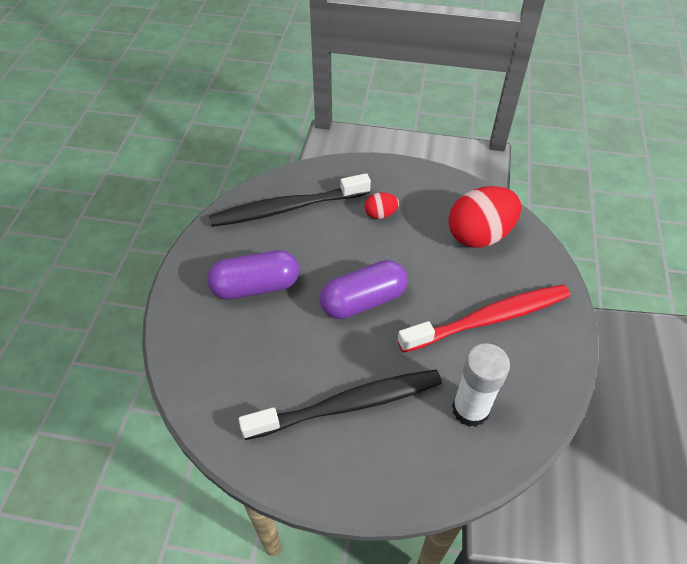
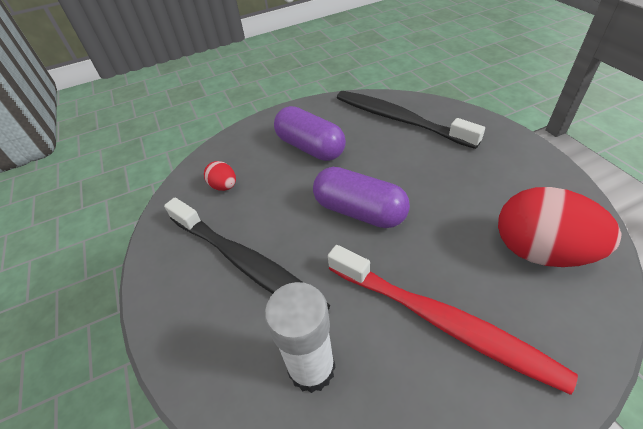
camera: 60 degrees right, 5 degrees down
red egg [364,192,399,219] -> red egg moved to [204,161,236,191]

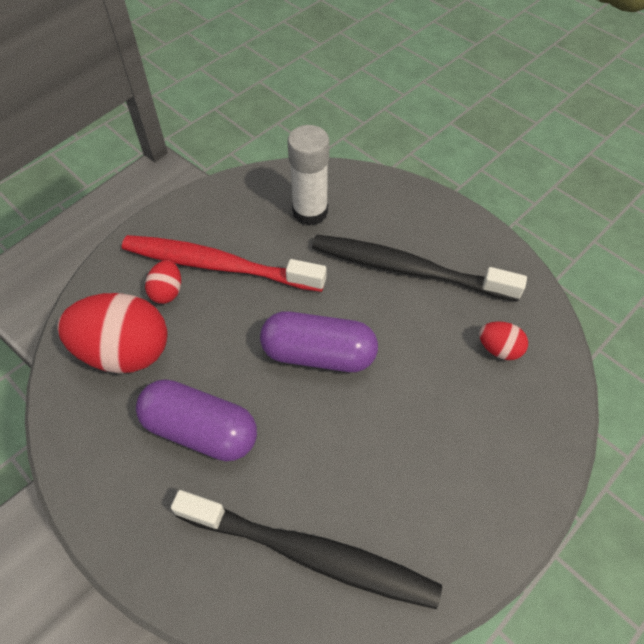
camera: 155 degrees right, 10 degrees up
purple capsule [274,106,346,161] -> purple capsule moved to [136,380,257,461]
none -> red egg [145,260,181,304]

